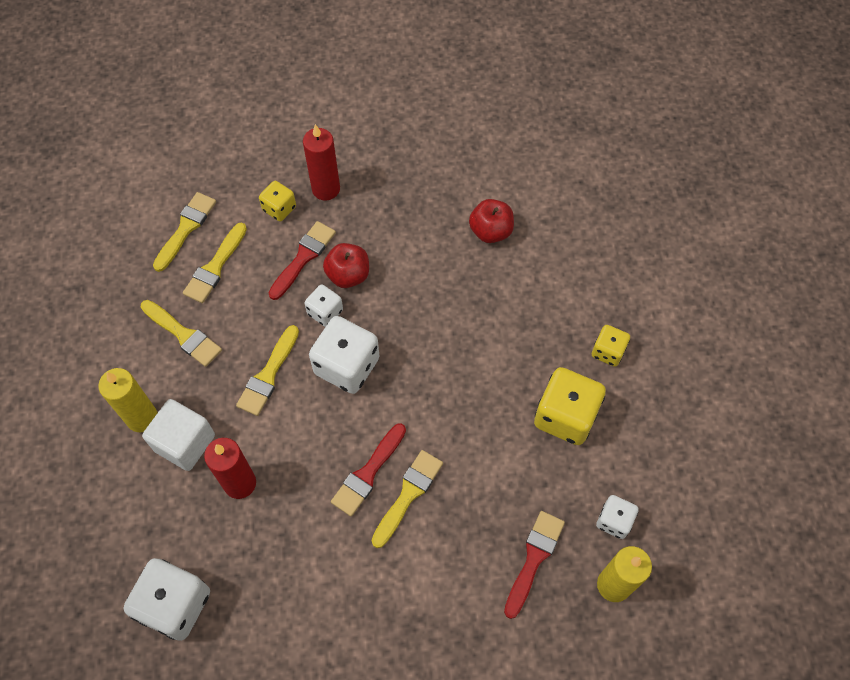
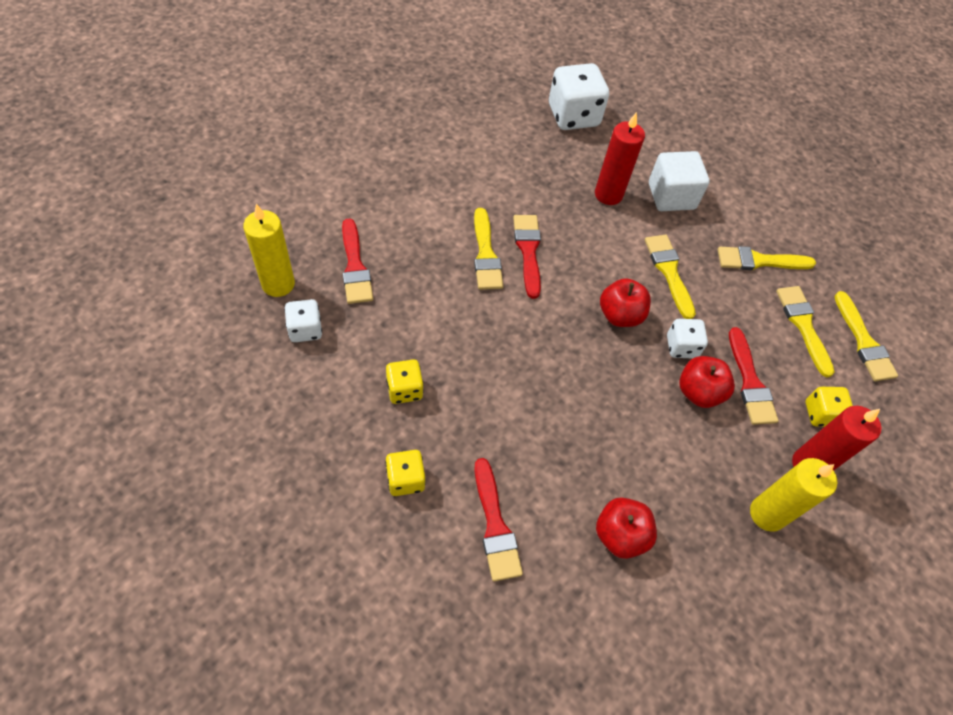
camera: 135 degrees right, 5 degrees down
yellow candle [98,368,157,432] -> yellow candle moved to [750,458,837,532]
white dice [309,316,379,394] -> red apple [600,278,651,327]
yellow dice [534,367,606,445] -> yellow dice [386,359,424,404], size x0.55
none -> red brush [474,458,523,581]

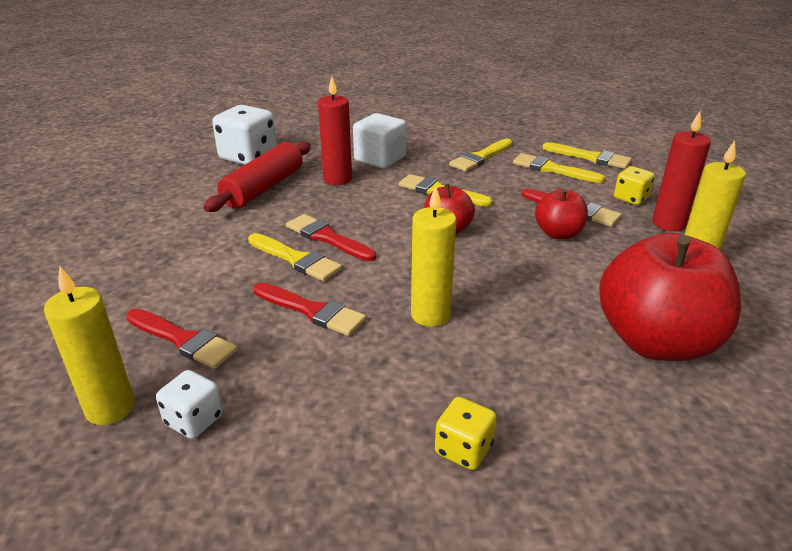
camera: 40 degrees left, 25 degrees down
yellow dice [386,359,424,404] -> none
red brush [474,458,523,581] -> red brush moved to [253,283,366,336]
red apple [596,497,657,559] -> red apple [599,233,741,361], size x1.96
white dice [667,319,708,358] -> none
none -> red rolling pin [204,142,311,212]
none -> yellow candle [411,186,456,327]

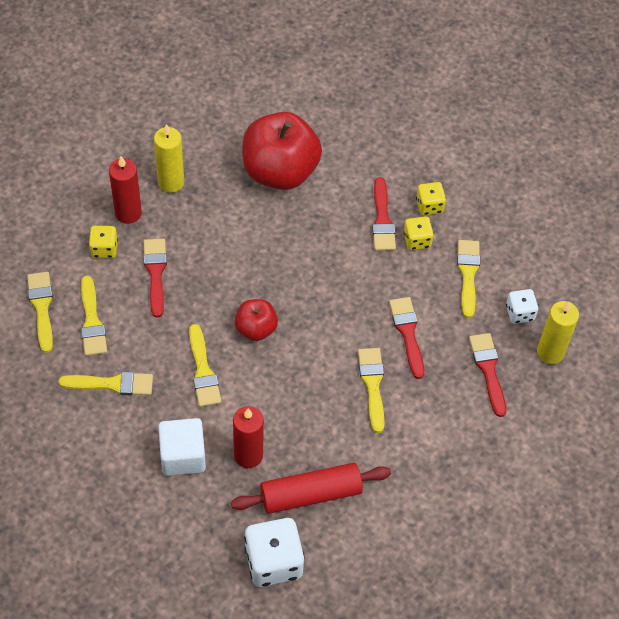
camera: 135 degrees left, 25 degrees up
red brush [286,214,376,261] -> red brush moved to [372,177,396,251]
yellow candle [411,186,456,327] -> none
red apple [535,189,588,239] -> none
none -> yellow dice [403,216,434,250]
none -> yellow brush [457,240,480,318]

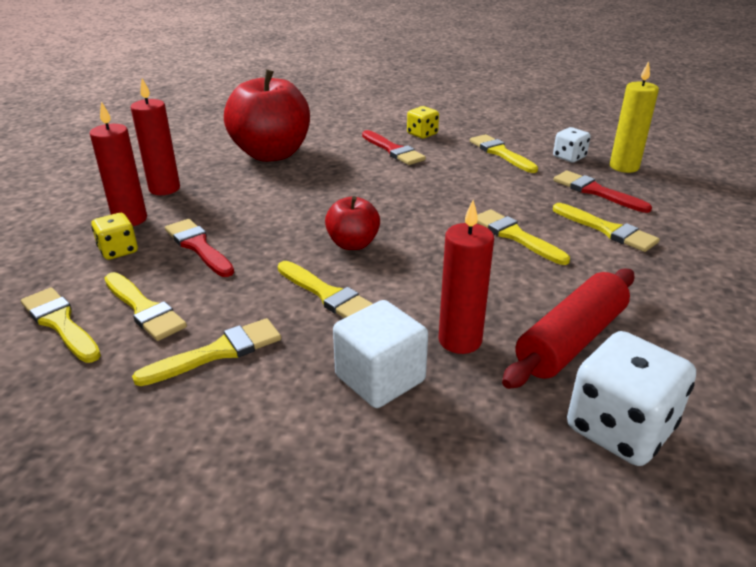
camera: 30 degrees left, 25 degrees down
yellow candle [154,124,184,193] -> red candle [130,78,180,195]
red brush [389,297,425,379] -> none
yellow dice [403,216,434,250] -> none
none -> yellow brush [553,203,660,252]

